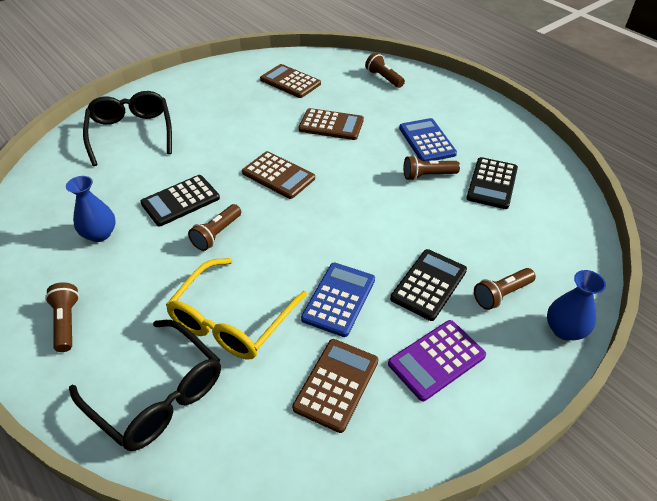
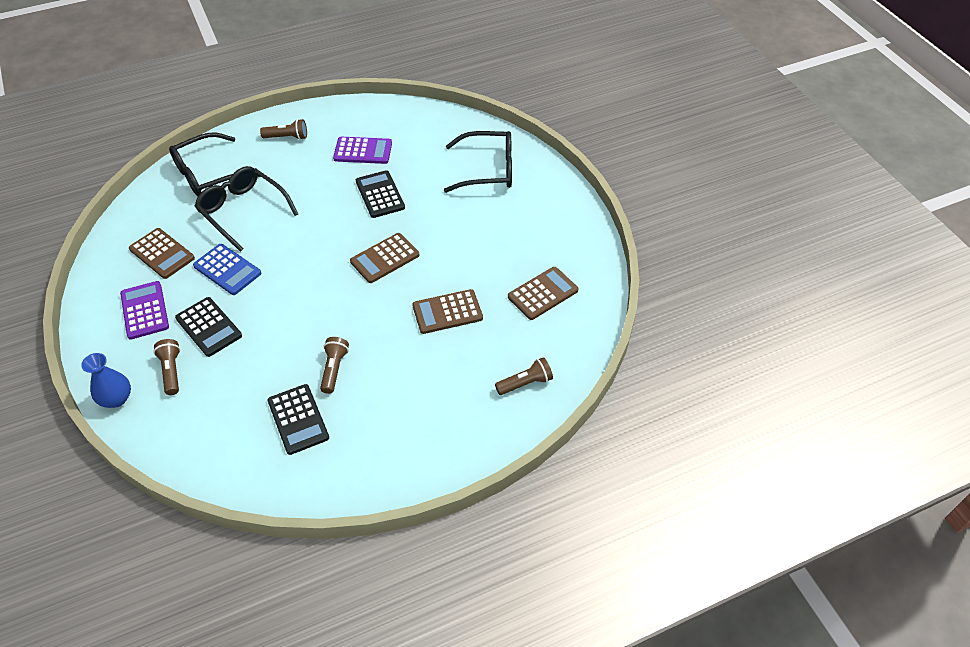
camera: 105 degrees right, 5 degrees up
blue vase [66,176,116,242] -> purple calculator [333,137,392,164]
yellow glasses [166,258,307,360] -> black glasses [194,166,298,252]
brown flashlight [188,204,241,251] -> none
brown calculator [298,108,364,140] -> brown calculator turned 45 degrees clockwise [412,289,483,334]
blue calculator [399,118,457,161] -> none
black calculator [466,157,518,209] -> black calculator turned 150 degrees counterclockwise [268,384,329,455]

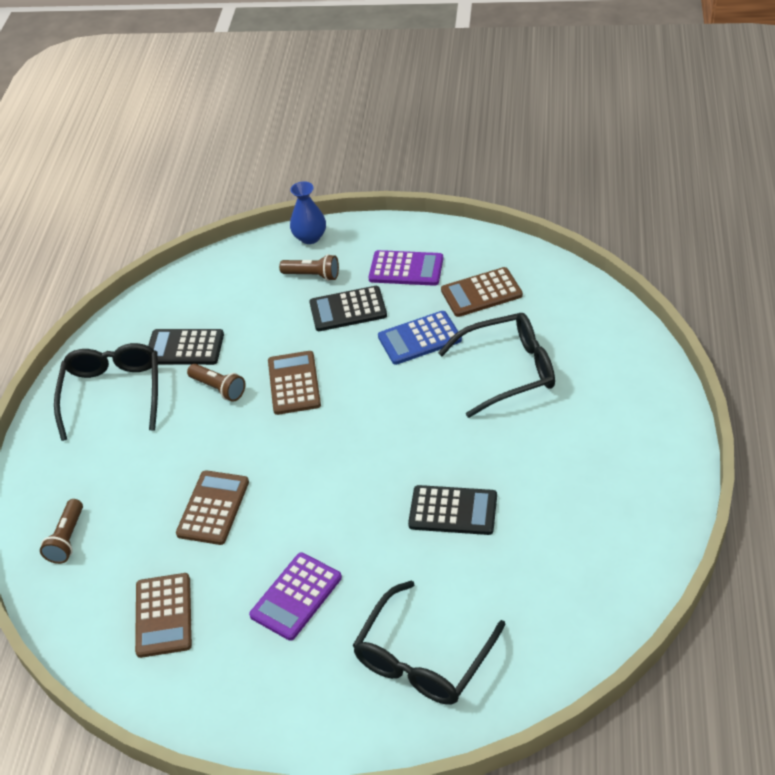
camera: 125 degrees right, 5 degrees down
black glasses [169,133,261,196] -> black glasses moved to [54,343,158,441]
brown flashlight [260,119,307,140] -> none
purple calculator [333,137,392,164] -> purple calculator moved to [249,552,342,641]
brown calculator [350,233,419,283] -> brown calculator moved to [268,351,321,415]

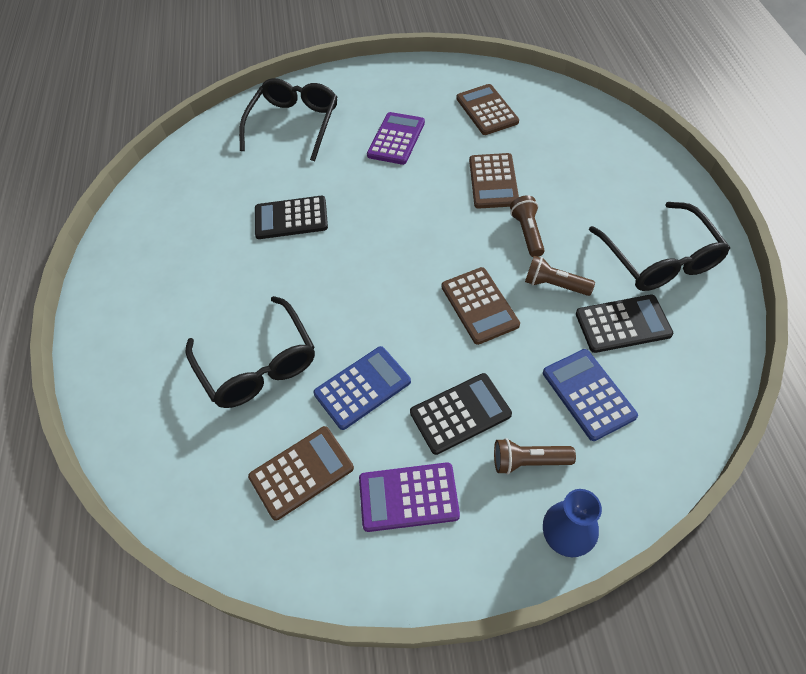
camera: 165 degrees right, 10 degrees up
brown flashlight [40,499,83,564] -> brown flashlight moved to [510,195,545,257]
black glasses [438,313,555,418] -> black glasses turned 90 degrees counterclockwise [186,296,315,408]
none -> blue calculator [543,349,638,441]

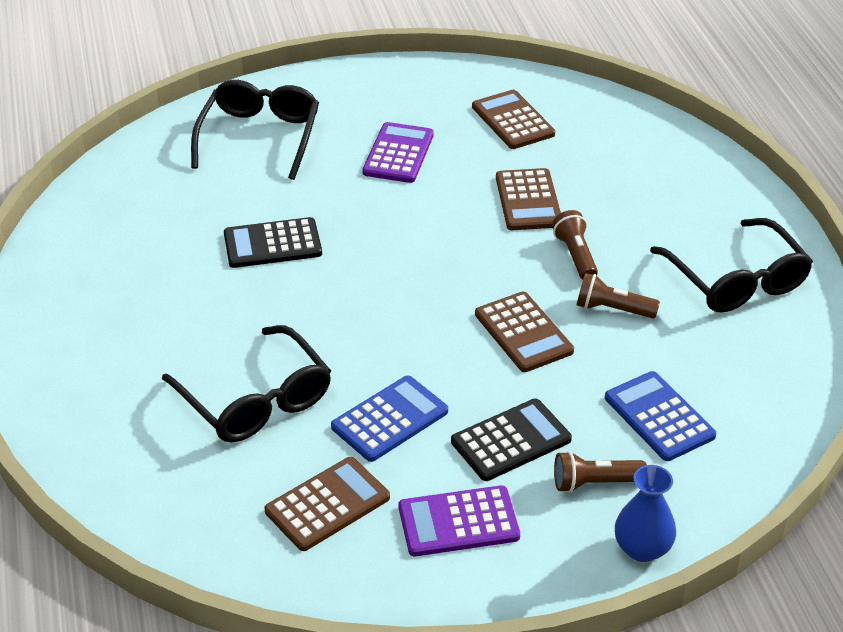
camera: 10 degrees left, 15 degrees down
black calculator [576,295,673,353] -> none

